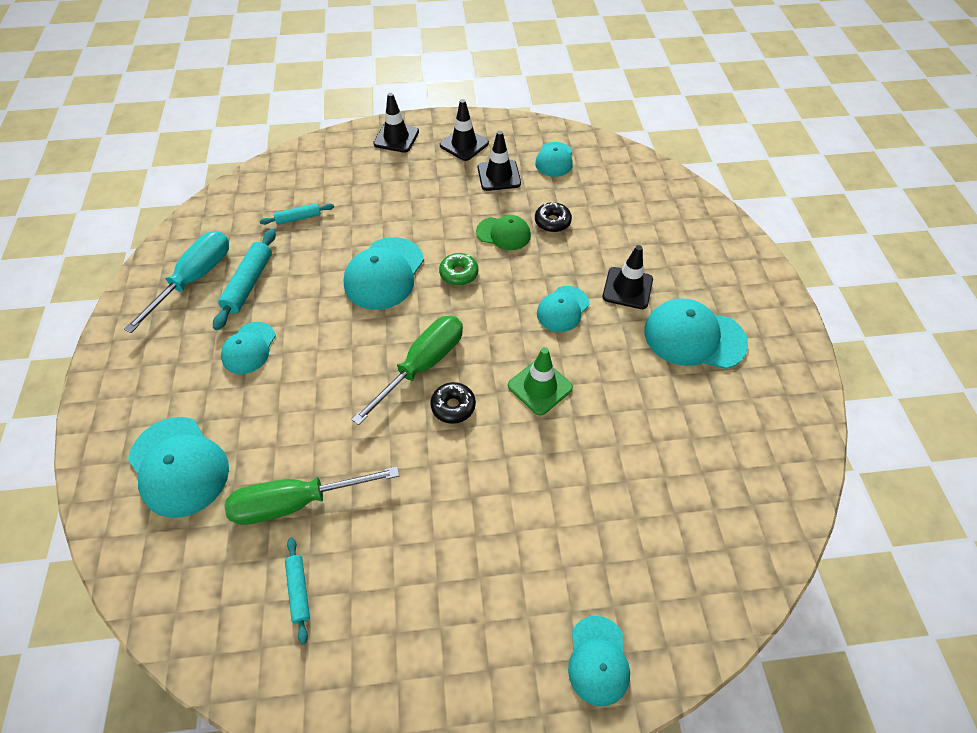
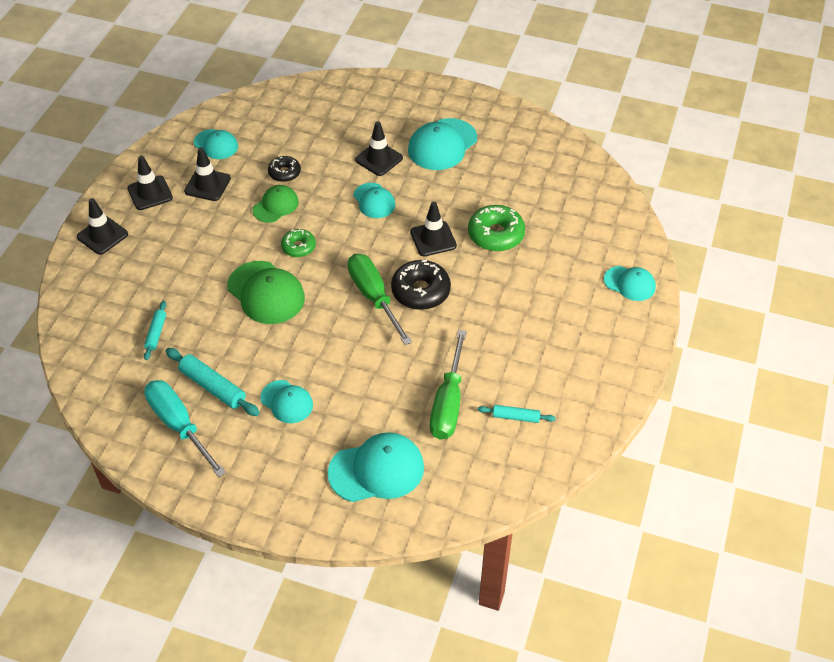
camera: 65 degrees left, 5 degrees down
turquoise cap [343,237,424,310] -> green cap [227,261,305,324]
black donut [430,382,476,424] -> black donut [391,260,451,310], size x1.66
green traffic cone [508,347,573,415] -> black traffic cone [410,202,457,256]
none -> green donut [468,205,525,252]

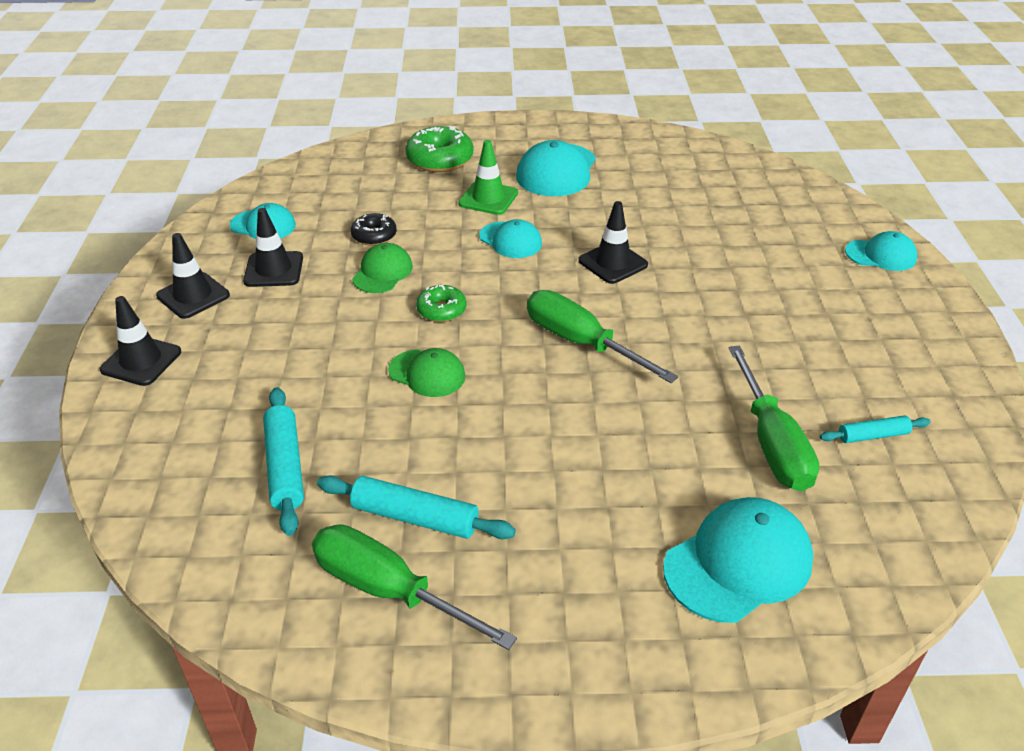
camera: 20 degrees left, 10 degrees down
turquoise rolling pin [144,301,166,360] -> turquoise rolling pin [263,387,304,536], size x1.65
turquoise screwdriver [144,380,226,477] -> green screwdriver [312,524,517,650]
green cap [227,261,305,324] -> green cap [388,348,465,397], size x0.61
turquoise cap [260,380,313,423] -> none
black traffic cone [355,121,403,176] -> green traffic cone [458,140,518,215]
black donut [391,260,451,310] -> none
green donut [468,205,525,252] -> green donut moved to [405,126,473,172]

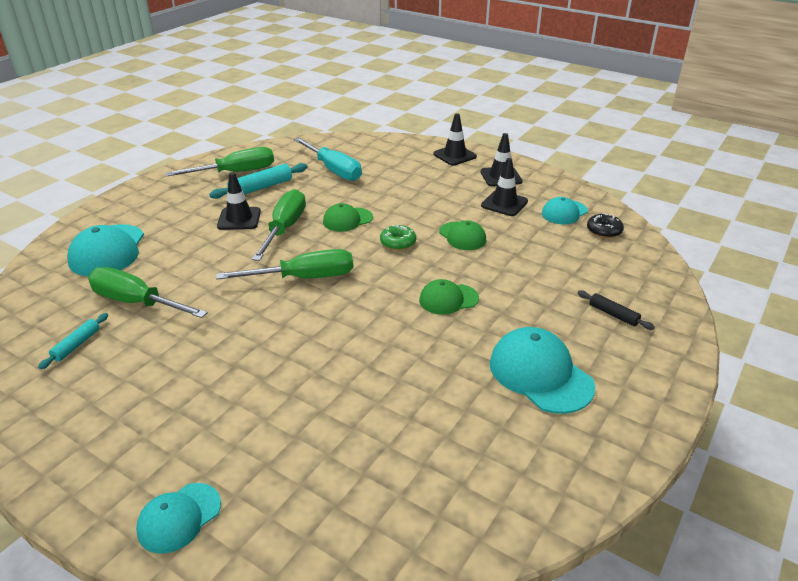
camera: 125 degrees right, 5 degrees down
turquoise rolling pin [263,387,304,536] -> turquoise screwdriver [293,137,362,181]
black donut [351,213,397,246] -> black donut moved to [587,213,624,238]
green donut [405,126,473,172] -> black rolling pin [577,290,655,330]
green traffic cone [458,140,518,215] -> none
turquoise cap [479,219,542,258] -> green cap [419,279,479,315]
black traffic cone [578,201,648,284] -> black traffic cone moved to [217,172,261,230]
none -> green screwdriver [252,189,306,261]

